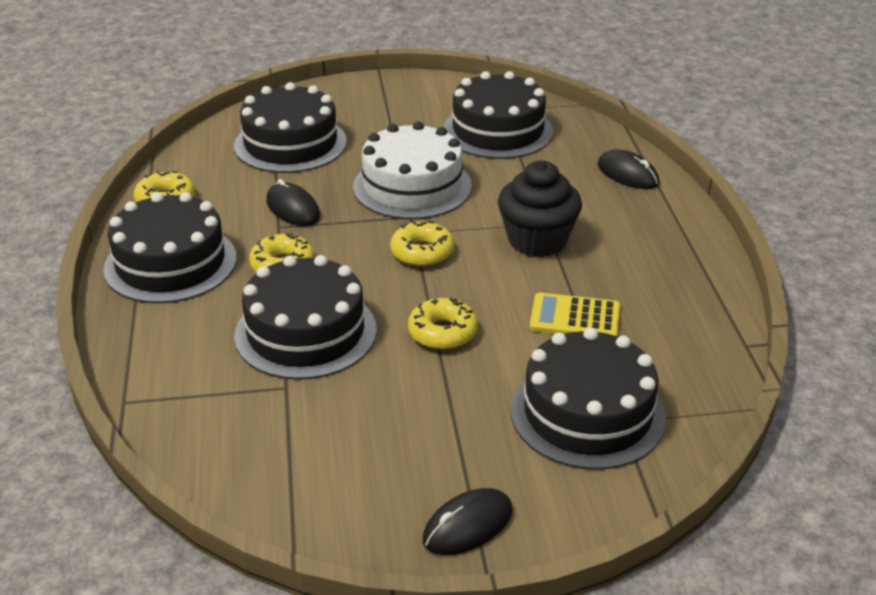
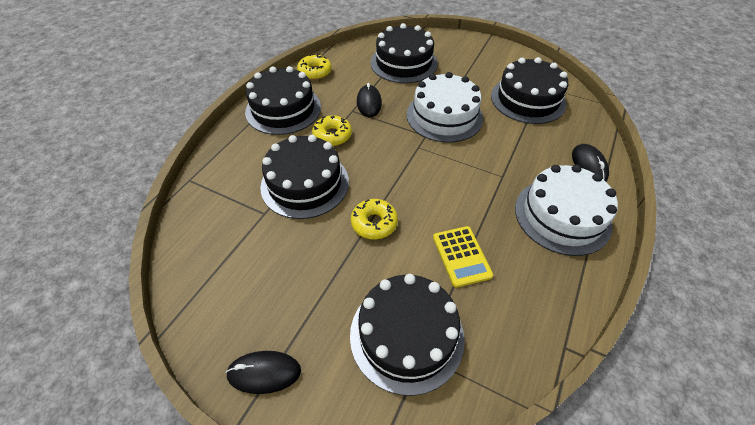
camera: 35 degrees right, 15 degrees up
yellow donut [390,220,454,267] -> none
black cupcake [498,161,582,257] -> none
yellow calculator [530,293,620,336] -> yellow calculator turned 150 degrees counterclockwise [433,226,493,288]
none -> white cake [515,165,618,256]

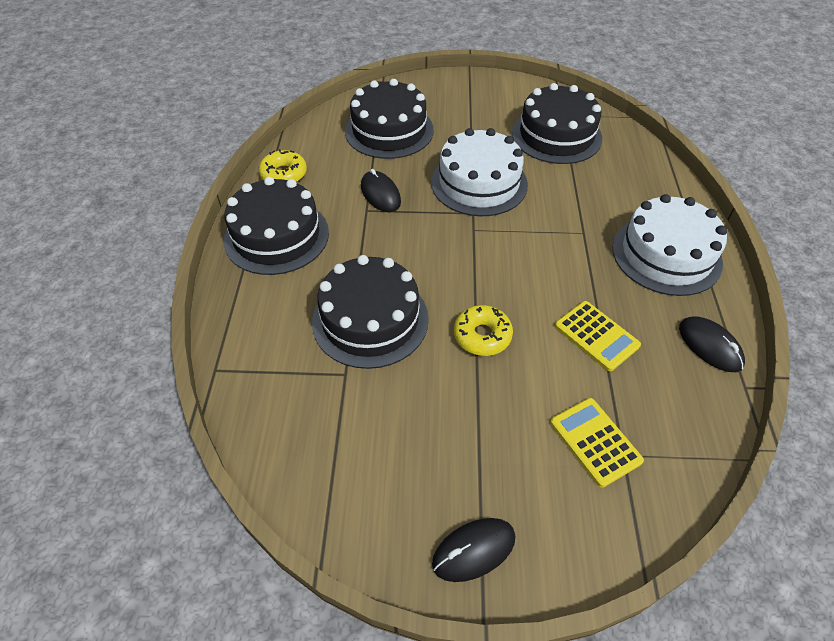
camera: 25 degrees left, 0 degrees up
yellow donut [312,115,352,146] -> none
black cake [350,274,465,396] -> yellow calculator [550,398,644,488]
black mouse [572,144,609,181] -> black mouse moved to [679,316,745,372]

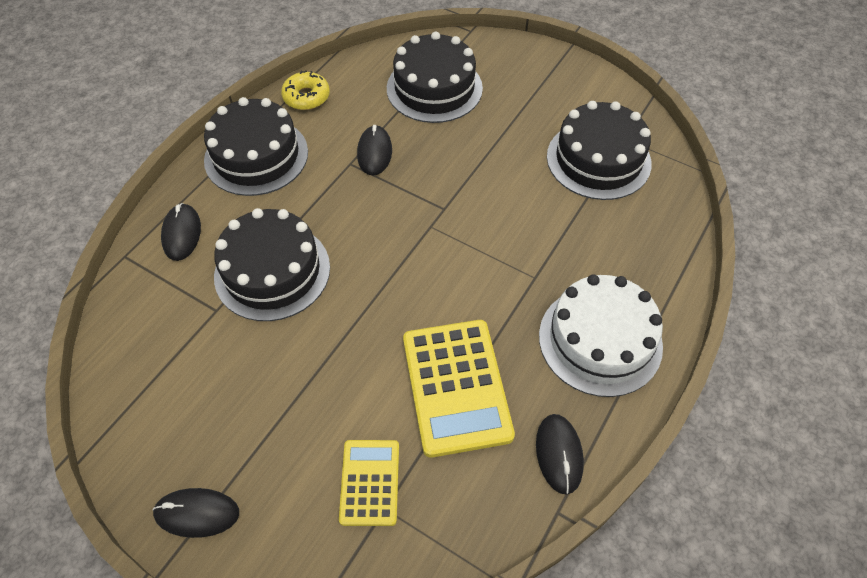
camera: 30 degrees right, 5 degrees up
white cake [431,128,528,217] -> none
yellow donut [454,305,513,356] -> none
yellow calculator [555,301,641,371] -> yellow calculator [403,320,515,458], size x1.71
none -> black mouse [161,203,201,261]

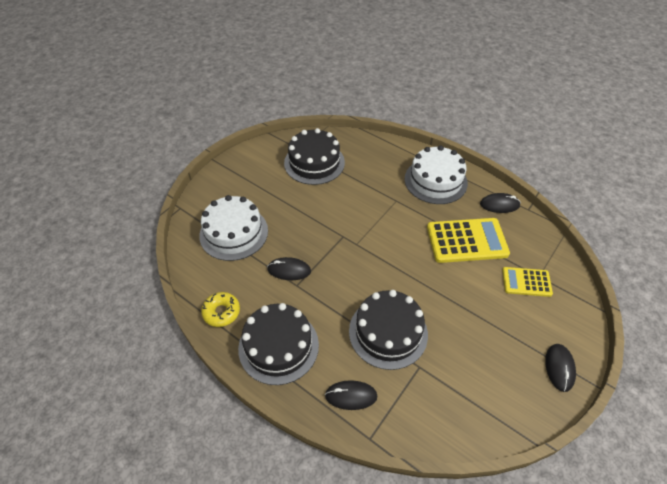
camera: 85 degrees left, 5 degrees down
black cake [387,31,483,123] -> white cake [199,195,268,261]

